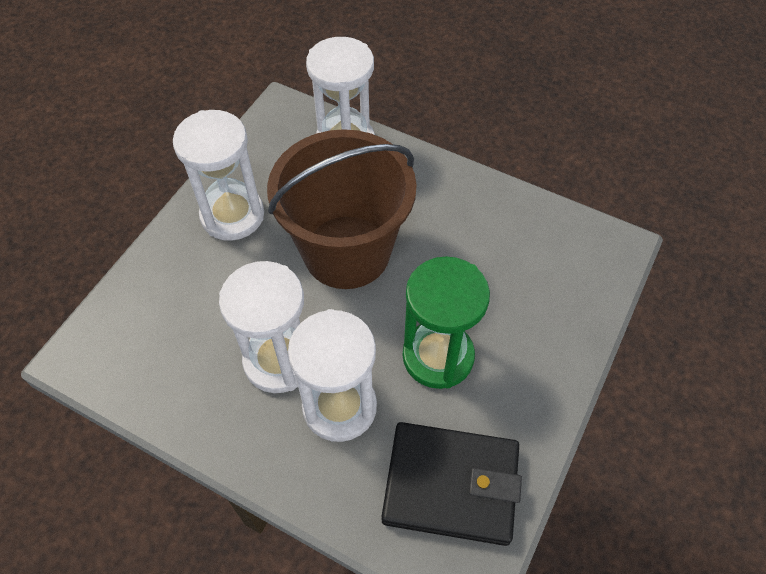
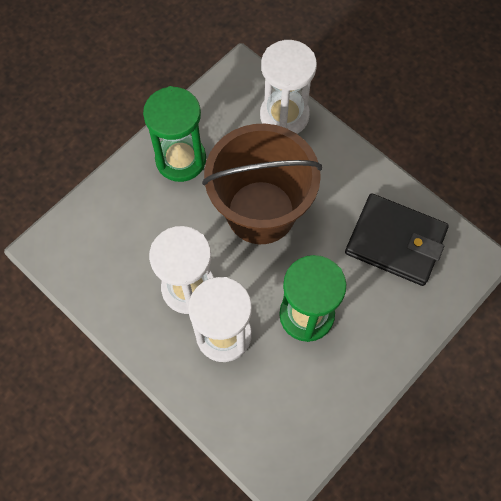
camera: 15 degrees right, 10 degrees up
white hourglass [173,110,264,241] -> green hourglass [143,86,206,182]
black wallet [381,422,522,546] -> black wallet moved to [345,193,449,286]

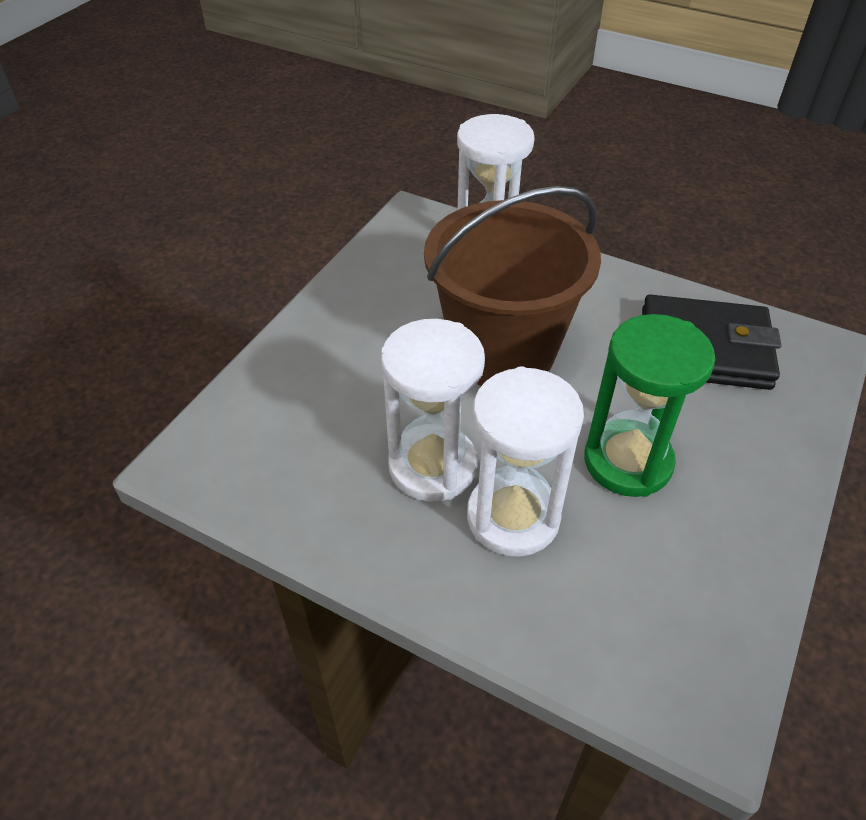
camera: 15 degrees left, 20 degrees down
green hourglass [143,86,206,182] -> none

